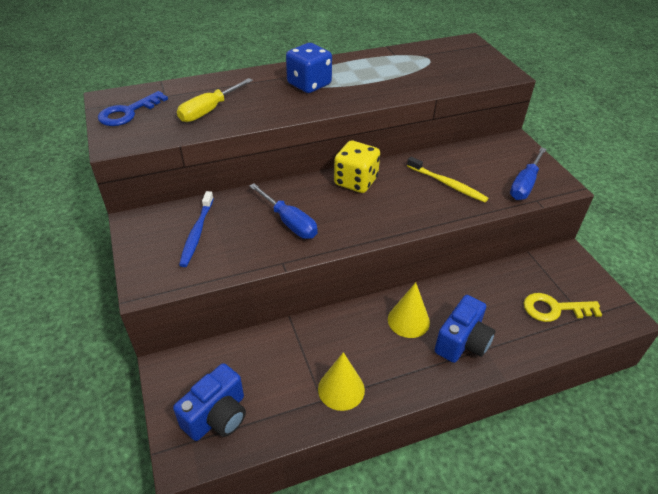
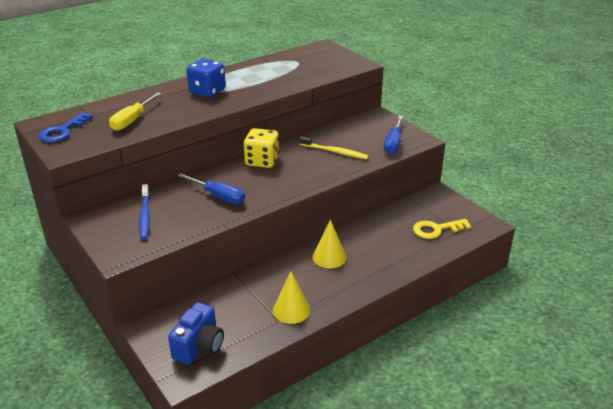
camera: 15 degrees left, 10 degrees down
blue camera [435,295,495,363] -> none

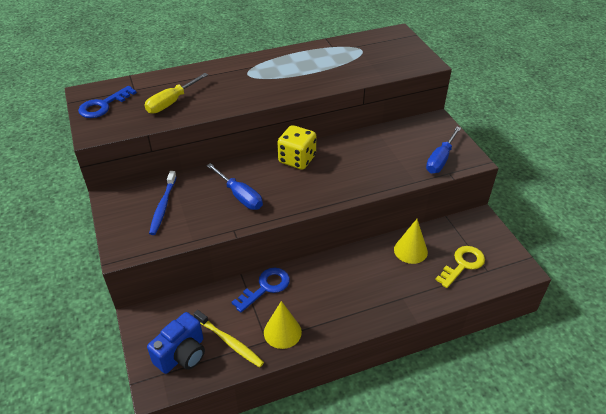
camera: 15 degrees right, 10 degrees up
blue dice [186,58,226,97] -> none
yellow toothbrush [299,136,369,159] -> yellow toothbrush moved to [193,310,264,367]
yellow cone [312,219,346,268] -> yellow cone moved to [394,219,428,264]
yellow key [413,219,471,239] -> yellow key turned 135 degrees clockwise [435,246,485,288]
none -> blue key [232,268,290,313]

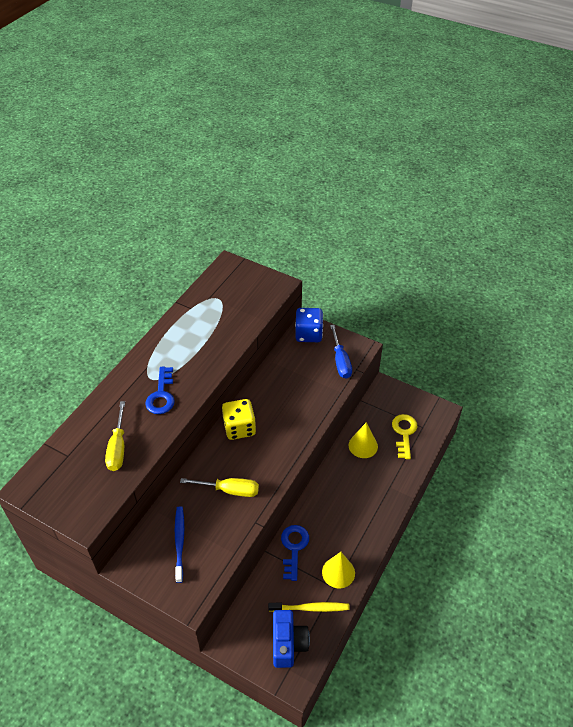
camera: 40 degrees left, 5 degrees up
blue key [78,86,137,118] -> blue key moved to [145,367,175,414]
blue toothbrush [149,171,177,235] -> blue toothbrush turned 150 degrees counterclockwise [175,506,184,583]
blue screwdriver [206,163,263,210] -> yellow screwdriver [180,478,259,497]
none -> blue dice [295,308,323,342]

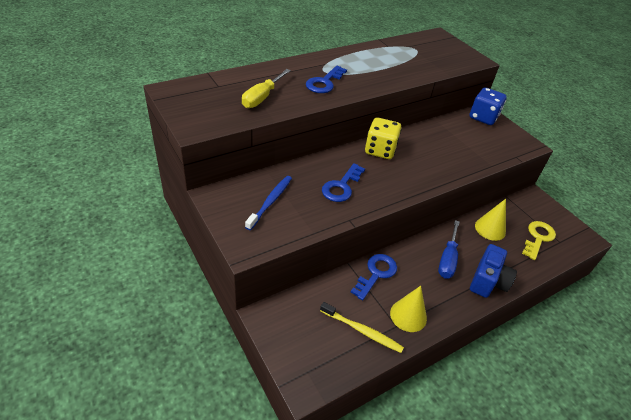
camera: 25 degrees right, 5 degrees down
yellow screwdriver [180,478,259,497] -> blue key [322,163,365,202]
blue camera [273,610,310,668] -> blue camera moved to [470,244,517,298]
blue screwdriver [330,325,352,379] -> blue screwdriver moved to [438,220,460,279]

